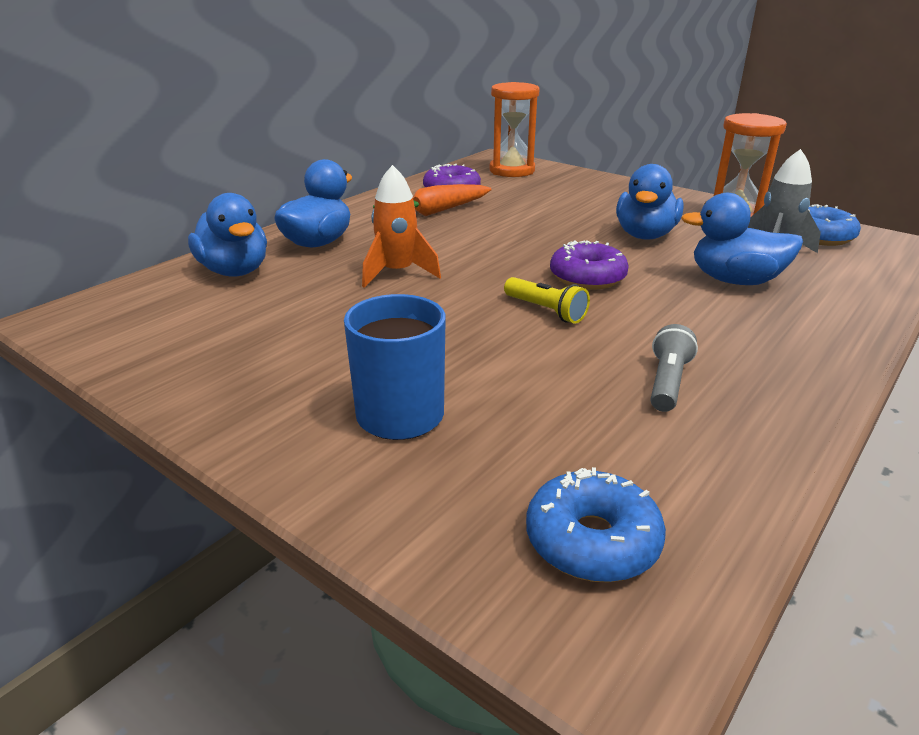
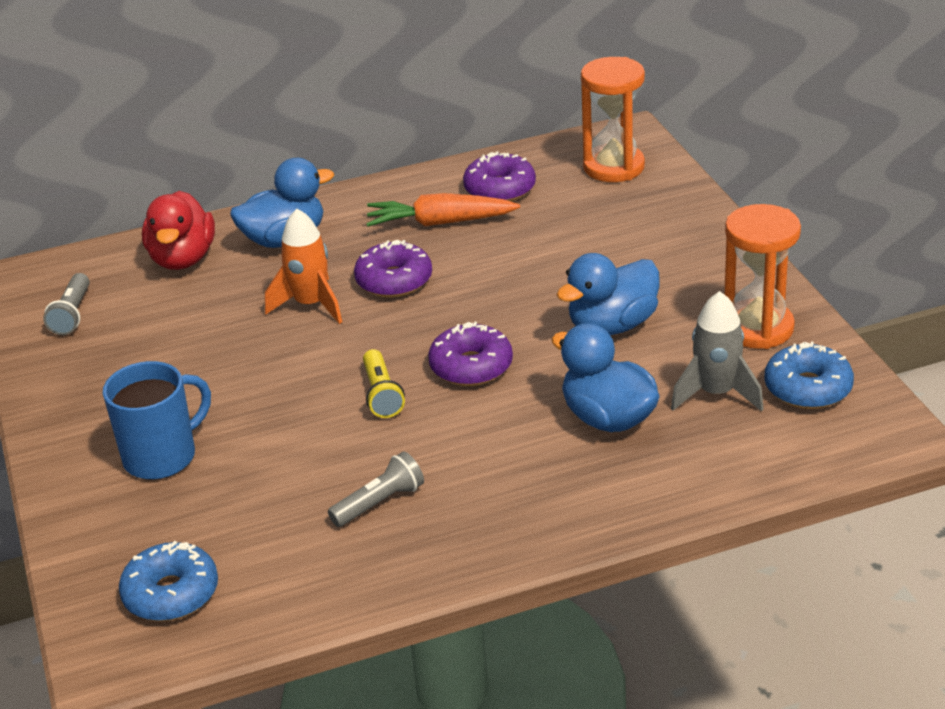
camera: 35 degrees right, 5 degrees up
blue duck [188,193,267,276] -> red duck [142,191,215,270]
none -> grey flashlight [43,273,90,335]
none -> purple donut [354,240,432,297]

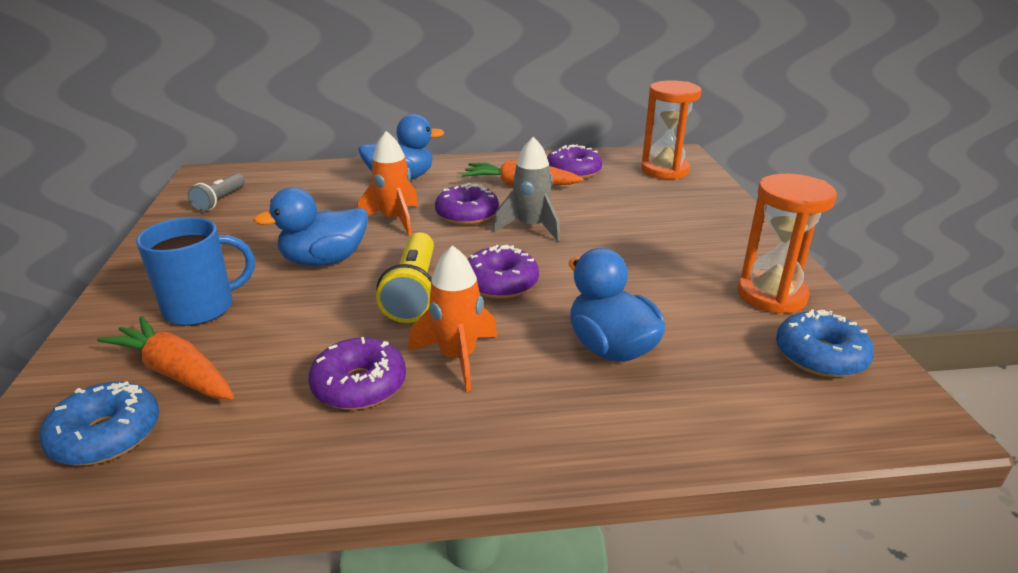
camera: 10 degrees right, 5 degrees down
red duck [142,191,215,270] -> none
grey flashlight [328,451,424,527] -> purple donut [308,337,406,410]
yellow flashlight [363,349,405,418] -> yellow flashlight [376,232,434,323], size x1.58
blue duck [557,253,660,335] -> blue duck moved to [253,187,368,266]
grey rocket [671,291,764,412] -> grey rocket moved to [493,137,560,241]
none -> orange carrot [97,316,234,399]
none -> orange rocket [408,245,497,392]

